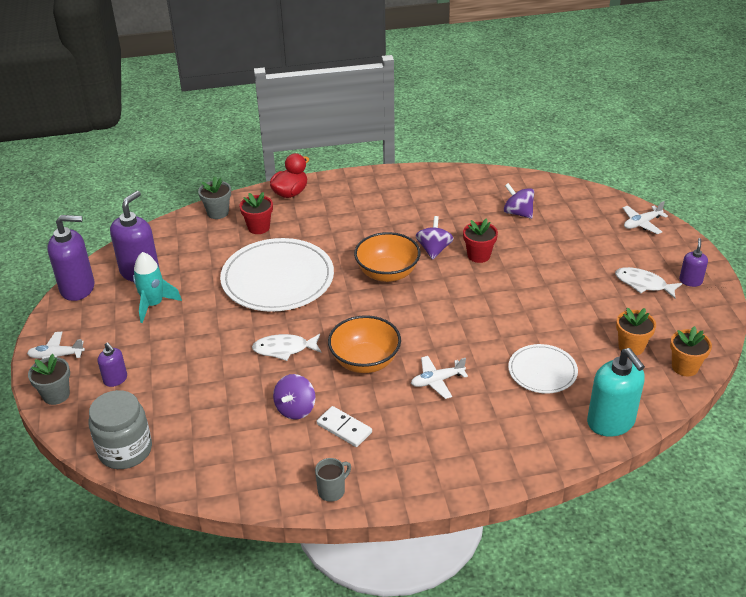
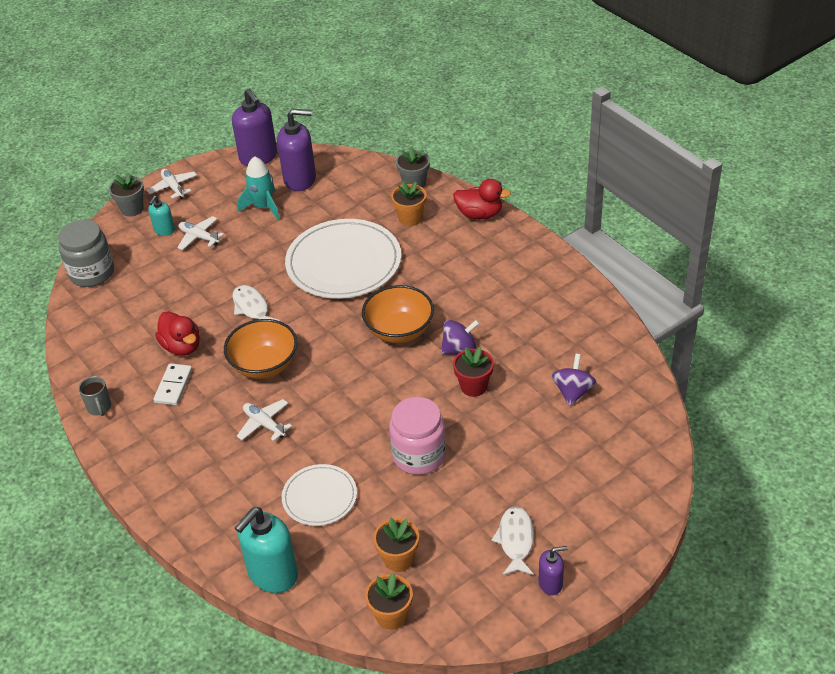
camera: 65 degrees right, 5 degrees up
purple soap dispenser [97,342,127,387] -> turquoise soap dispenser [148,196,175,236]
red flower pot [240,192,273,234] -> orange flower pot [391,181,426,226]
purple spinning top [273,374,316,420] -> red duck [155,311,200,356]
grey mug [315,458,351,502] -> grey mug turned 45 degrees clockwise [79,376,111,416]
white plane [623,201,668,234] -> white plane moved to [177,216,224,250]
none -> pink jar [389,397,446,475]

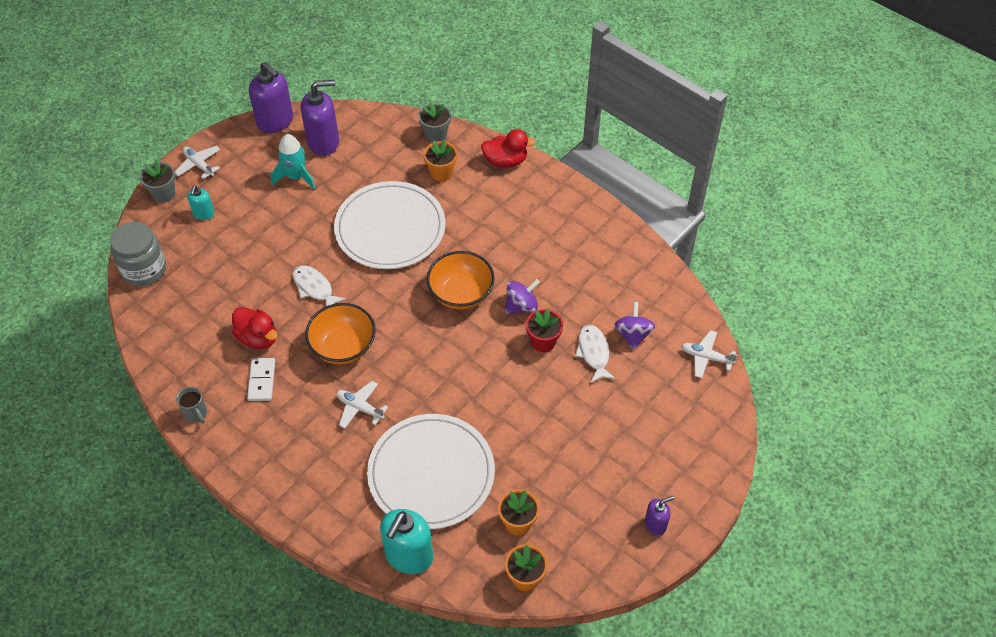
camera: 15 degrees left, 10 degrees up
white plane [177,216,224,250] -> white plane moved to [682,330,737,378]
white plate [282,464,357,526] -> white plate [367,414,495,529], size x1.83
pink jar [389,397,446,475] -> none
white fish [491,506,534,575] -> white fish moved to [575,324,616,383]

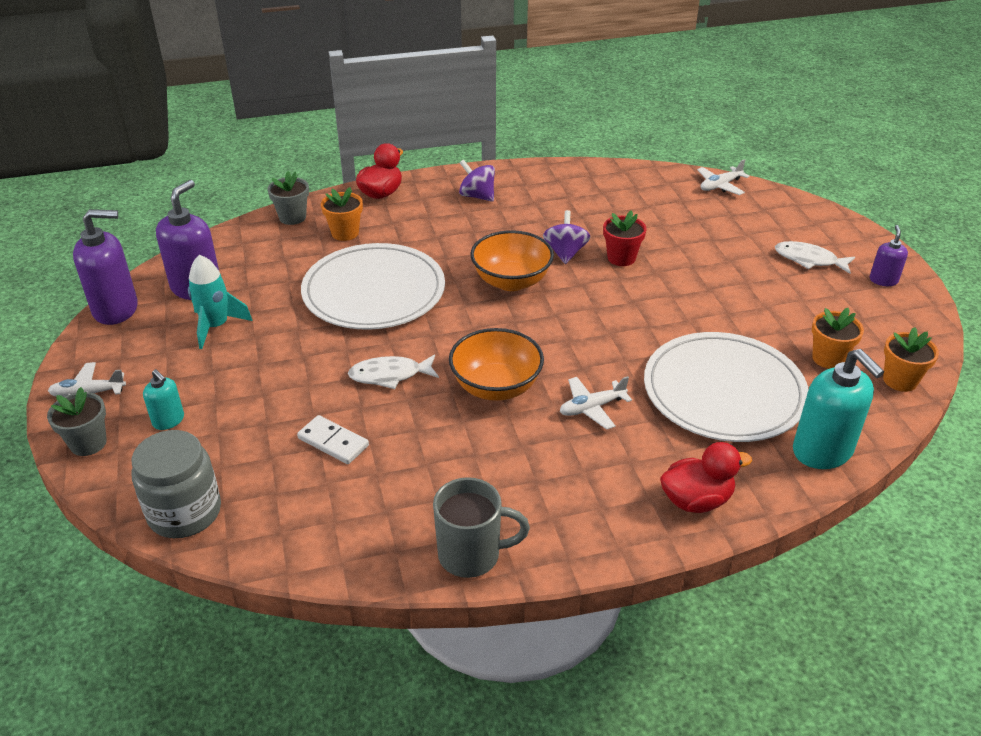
camera: 55 degrees left, 15 degrees down
grey mug [176,387,207,423] -> grey mug [433,477,530,578], size x1.67
red duck [232,307,278,349] -> red duck moved to [660,442,752,513]
white domino [247,358,275,401] -> white domino moved to [297,415,369,464]
white fish [575,324,616,383] -> white fish moved to [775,241,855,274]
purple spinning top [614,302,655,350] -> purple spinning top moved to [459,159,495,202]

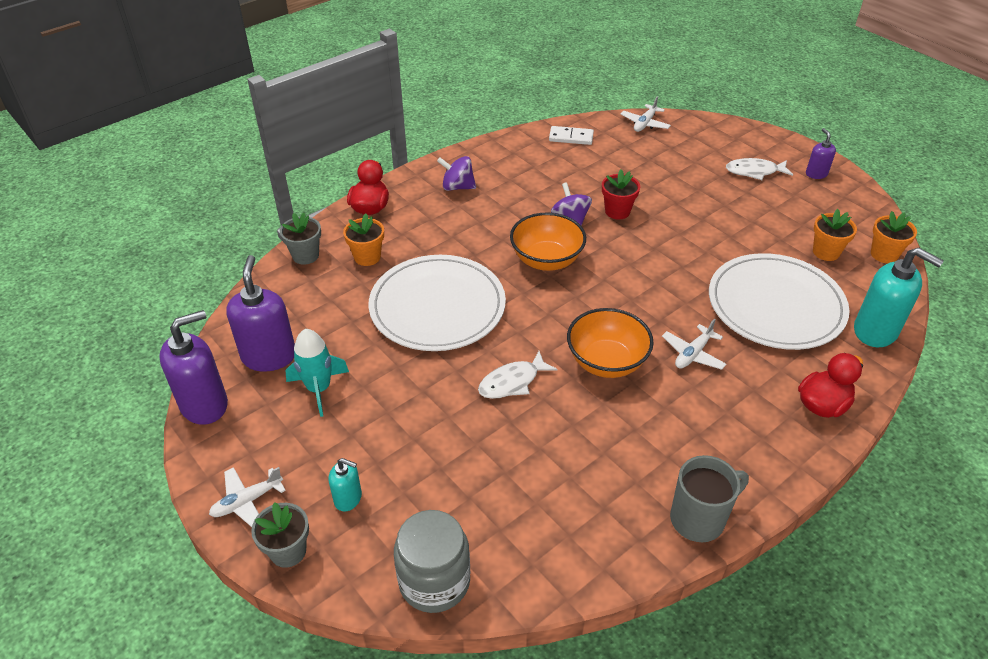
camera: 25 degrees left, 5 degrees up
white domino [297,415,369,464] -> white domino moved to [549,126,594,145]

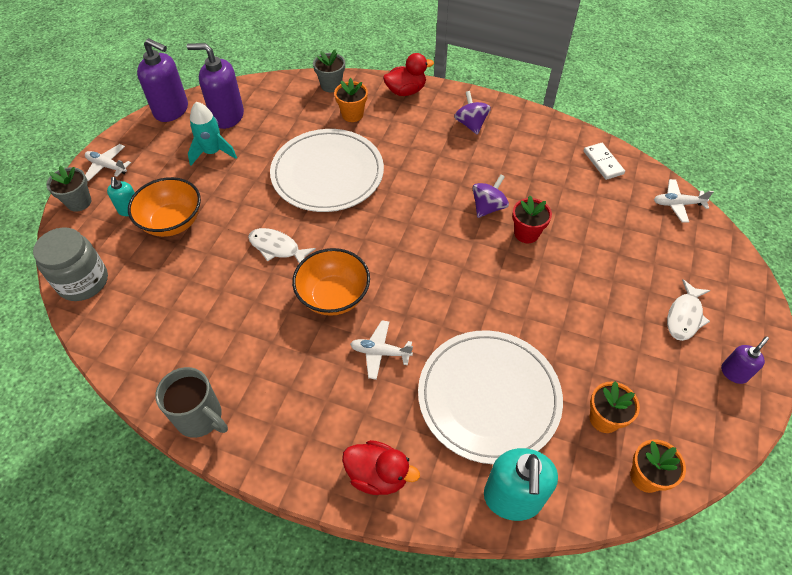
camera: 60 degrees right, 10 degrees up
purple soap dispenser [226,255,295,371] -> purple soap dispenser turned 135 degrees counterclockwise [187,43,244,129]
orange bowl [510,212,586,271] -> orange bowl moved to [128,177,201,237]
white fish [726,158,793,180] -> white fish turned 120 degrees counterclockwise [667,279,710,341]

